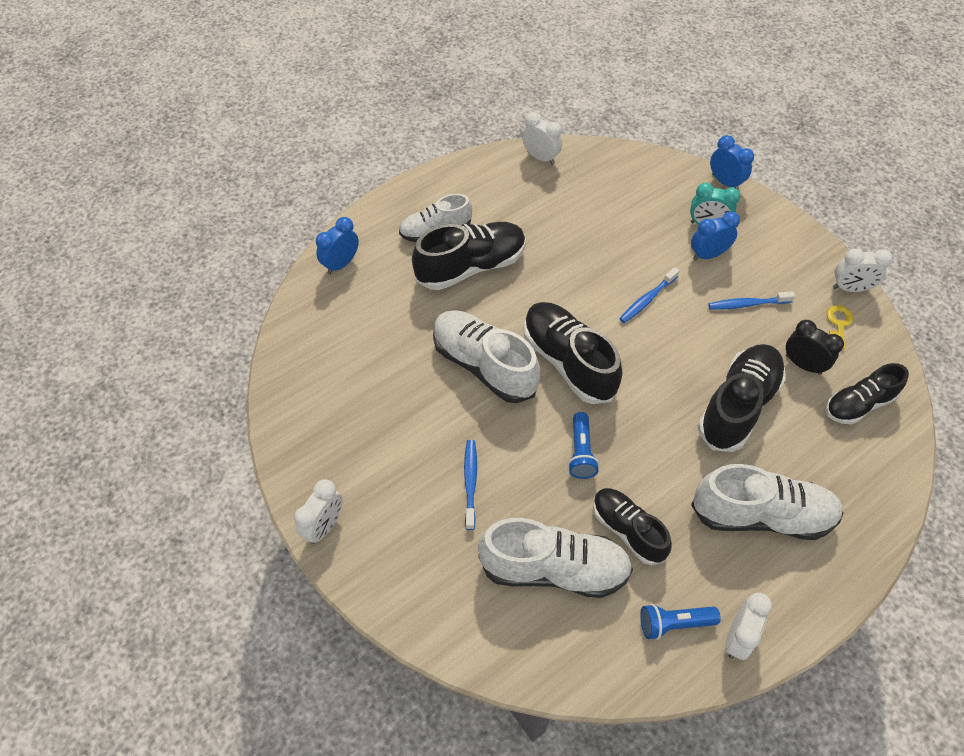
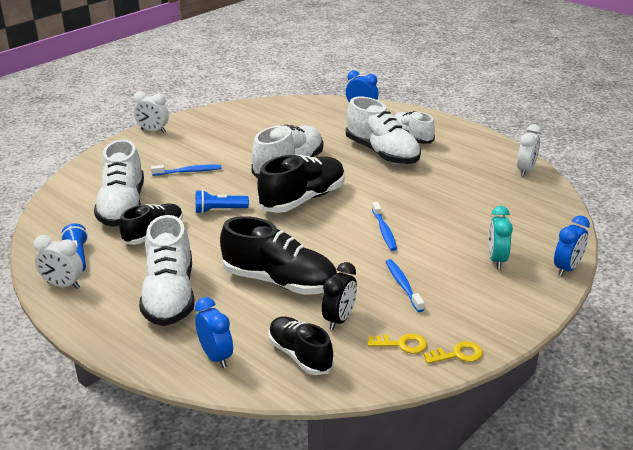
camera: 80 degrees right, 25 degrees down
black shoe [412,222,526,290] -> white shoe [346,97,421,164]
blue toothbrush [619,267,679,323] -> blue toothbrush turned 135 degrees counterclockwise [372,202,397,251]
blue clock [691,212,740,260] -> blue clock moved to [195,297,233,368]
white clock [833,249,893,292] -> yellow key [424,341,483,364]

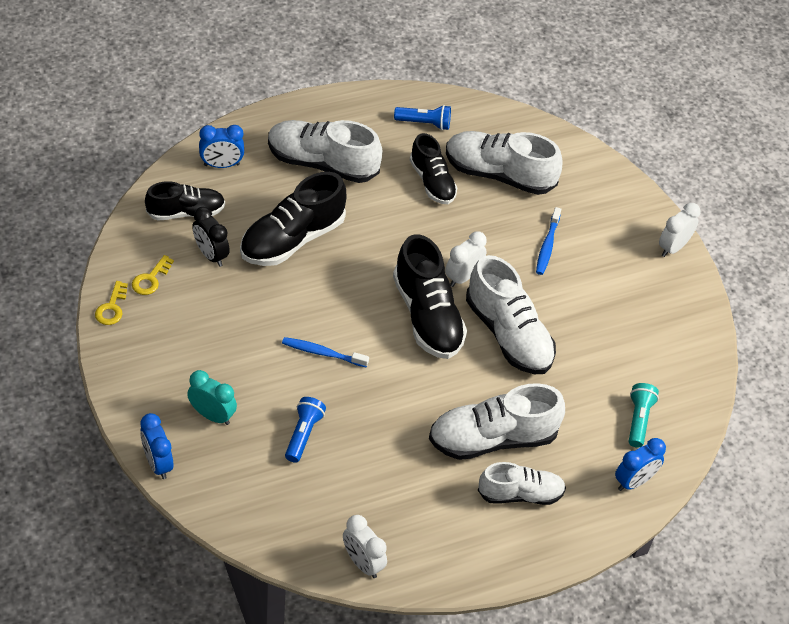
camera: 110 degrees right, 20 degrees up
white clock [34,235,83,289] -> white clock moved to [445,231,487,287]
blue flashlight [196,190,249,214] -> blue flashlight moved to [285,397,326,463]
blue toothbrush [386,259,425,312] -> none
none -> turquoise flashlight [629,383,659,448]

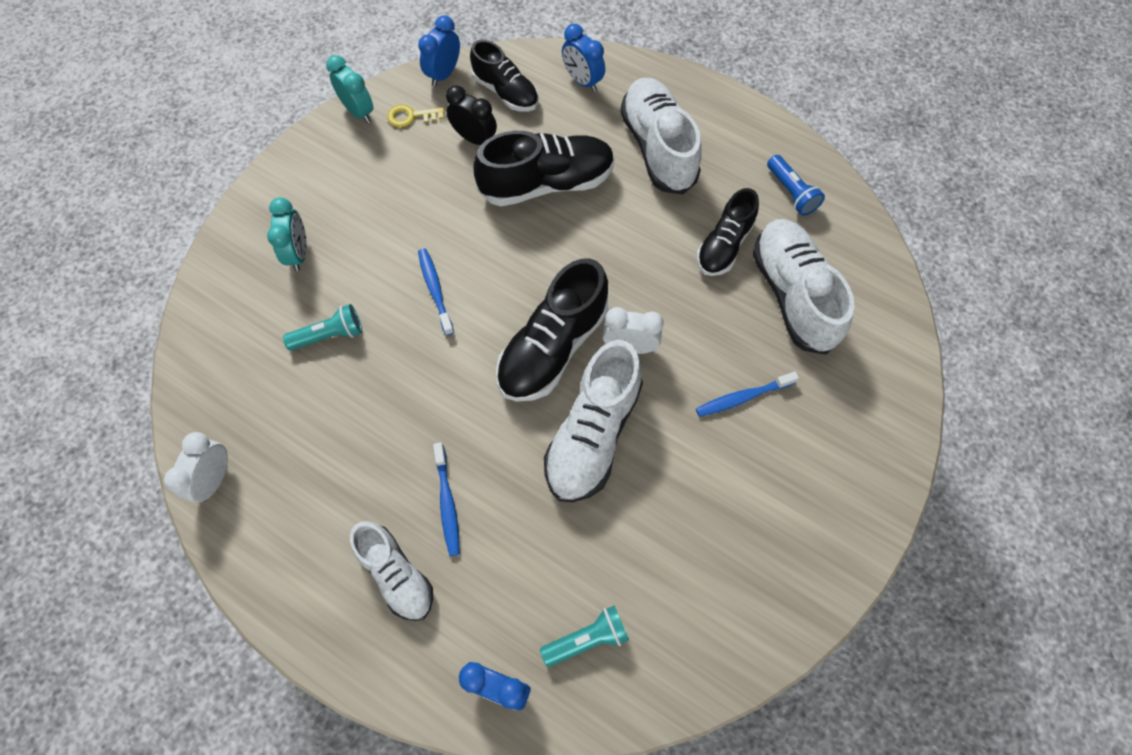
camera: 60 degrees right, 15 degrees up
yellow key [95,281,128,325] -> turquoise clock [326,55,373,123]
blue clock [140,413,173,479] -> blue clock moved to [418,15,460,87]
black clock [192,207,230,267] -> black clock turned 105 degrees clockwise [446,85,497,145]
black shoe [240,172,346,266] -> black shoe turned 150 degrees clockwise [474,131,615,206]
blue flashlight [285,397,326,463] -> turquoise flashlight [283,304,362,351]
white shoe [429,383,565,460] -> blue toothbrush [433,442,460,556]
white clock [659,203,701,257] -> none

